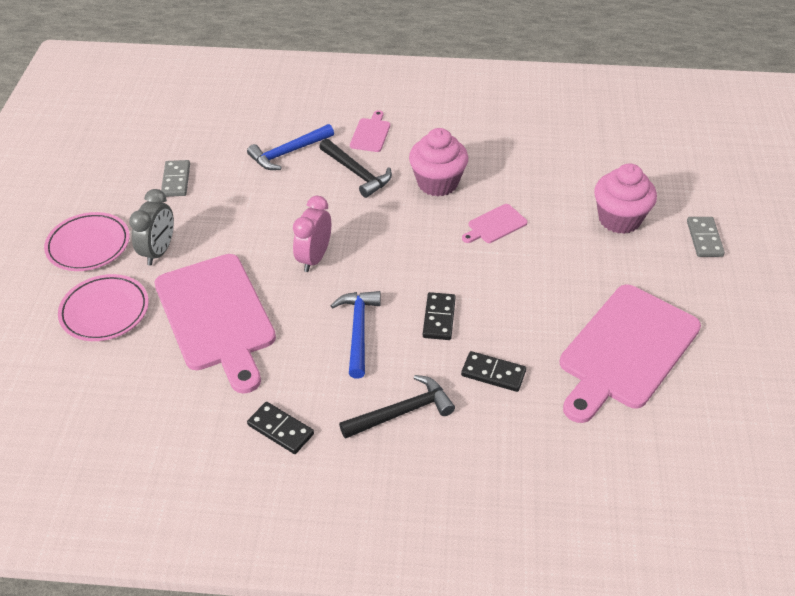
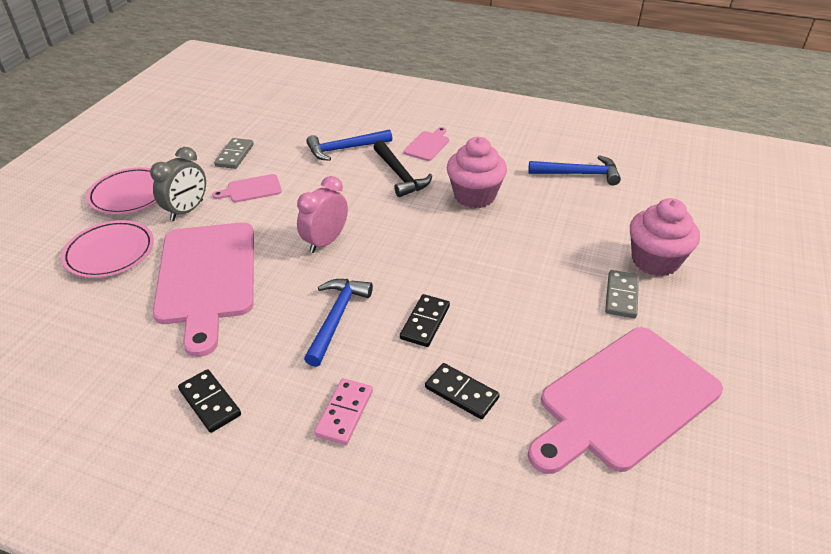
camera: 15 degrees right, 5 degrees down
black hammer [339,375,455,439] -> pink domino [314,378,373,445]
pink cutting board [462,204,527,243] -> pink cutting board moved to [212,174,282,202]
grey domino [687,217,725,257] -> grey domino moved to [605,270,639,318]
none -> blue hammer [528,155,621,185]

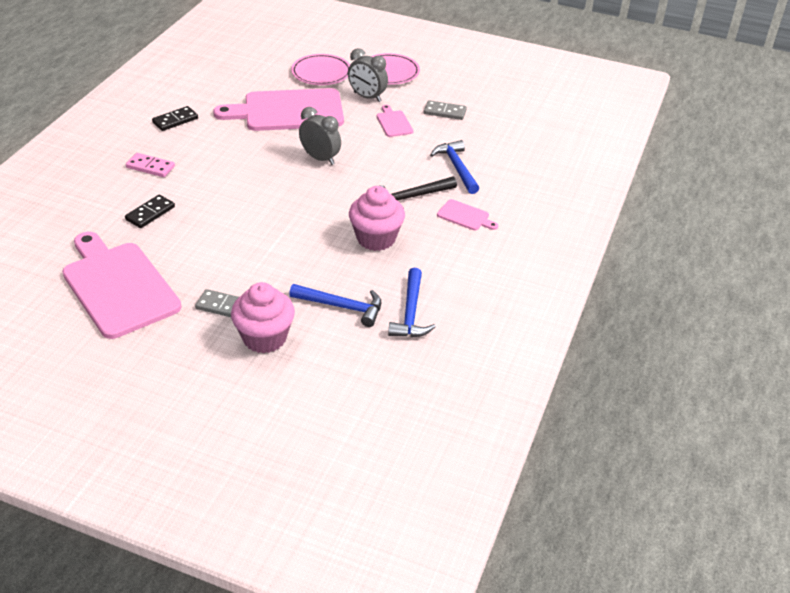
camera: 90 degrees right, 0 degrees up
pink clock [297,176,348,253] -> grey clock [299,107,341,165]
blue hammer [304,279,373,367] -> blue hammer moved to [289,284,382,327]
black domino [400,294,450,347] -> none

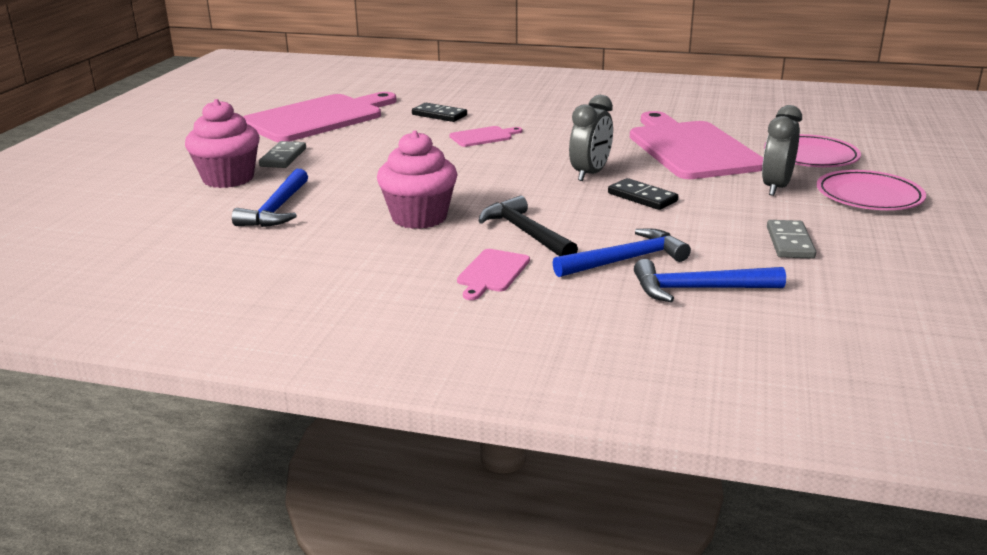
camera: 85 degrees right, 15 degrees down
pink domino [126,153,175,177] -> none
black domino [152,106,198,131] -> black domino moved to [608,178,678,210]
pink cutting board [377,105,413,137] -> pink cutting board moved to [449,126,523,147]
blue hammer [388,268,436,337] -> blue hammer moved to [634,259,786,302]

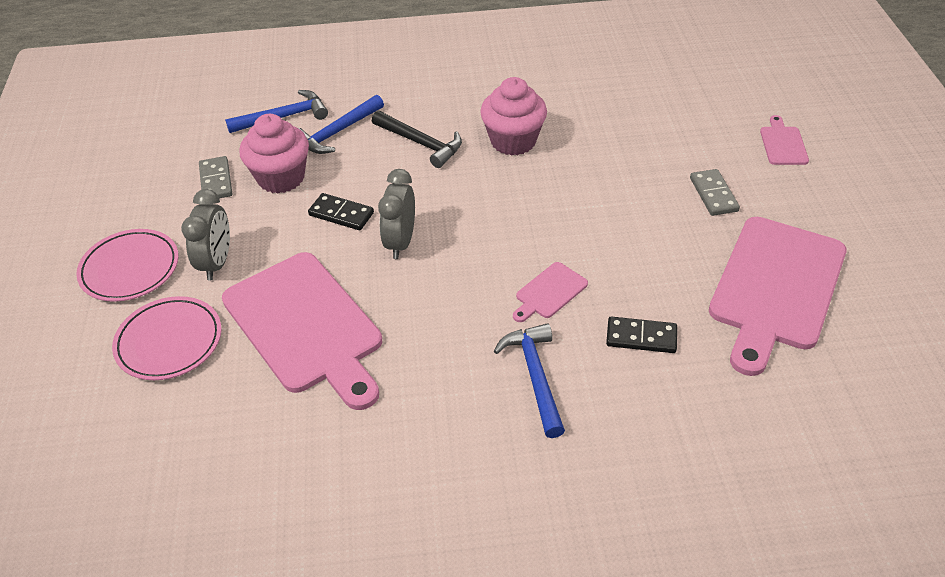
camera: 160 degrees right, 20 degrees up
pink cupcake [185,99,260,188] -> pink cupcake moved to [239,114,309,193]
blue hammer [232,169,308,227] -> blue hammer moved to [494,323,565,438]
pink cutting board [457,249,530,300] -> pink cutting board moved to [760,115,809,165]

